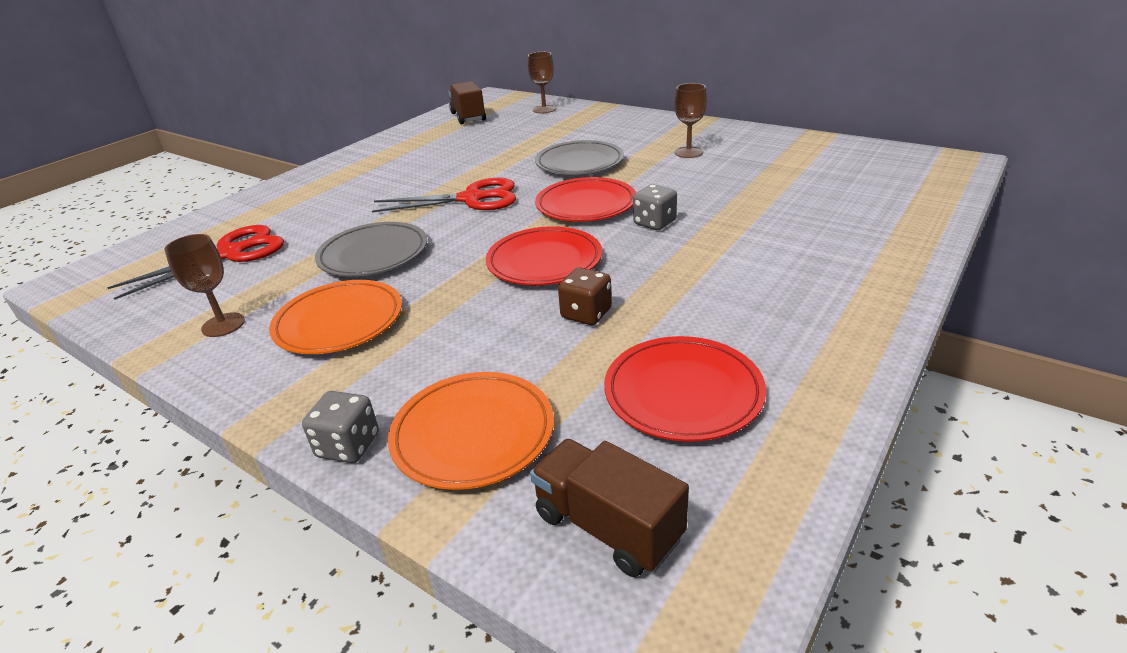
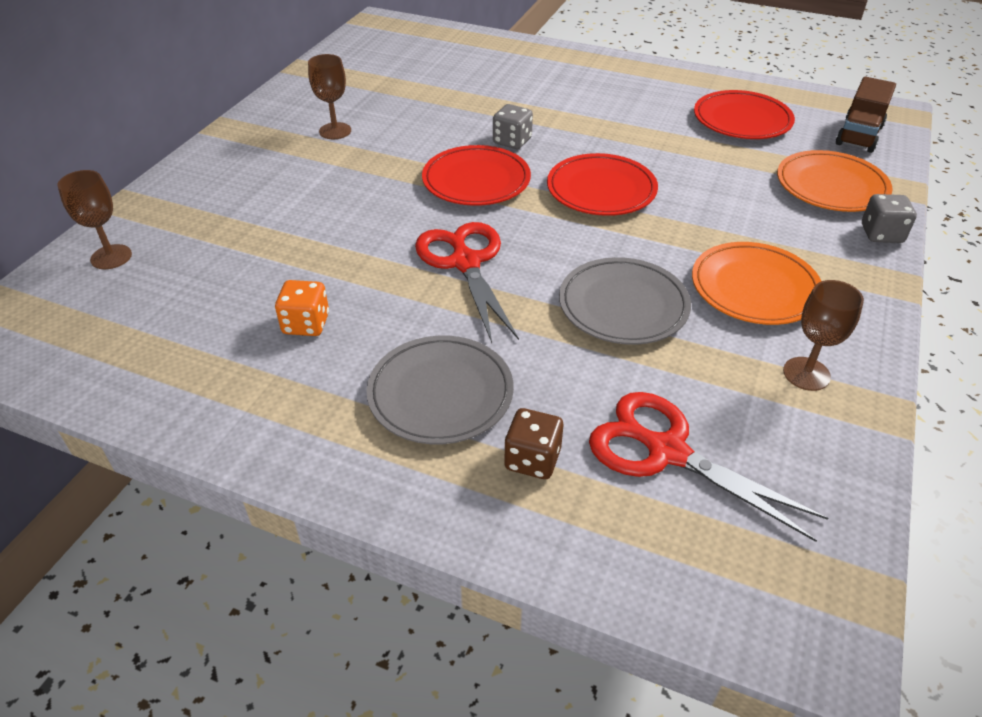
camera: 105 degrees left, 10 degrees up
brown truck [449,81,486,124] -> none
grey plate [535,140,624,175] -> grey plate moved to [367,336,514,444]
brown dice [558,268,612,325] -> brown dice moved to [504,408,563,479]
none -> orange dice [275,280,329,336]

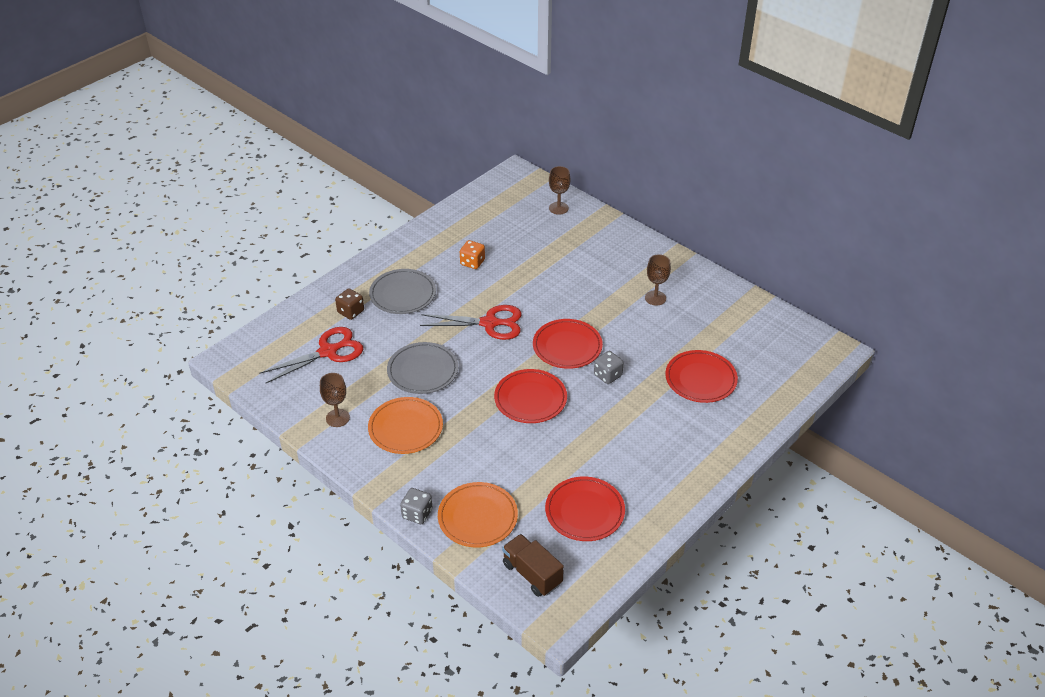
camera: 110 degrees right, 0 degrees up
none -> red plate [665,350,738,403]

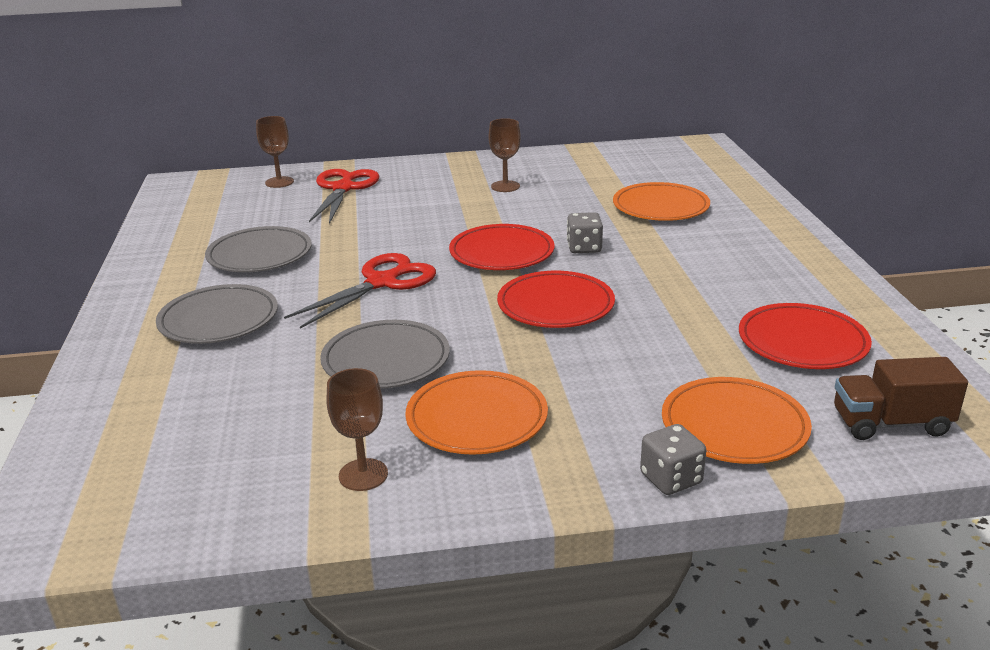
camera: 50 degrees left, 15 degrees down
red scissors [259,327,363,383] -> red scissors moved to [309,169,380,224]
brown dice [335,288,364,320] -> none
orange dice [460,240,485,269] -> grey plate [205,226,312,272]
red plate [665,350,738,403] -> orange plate [613,182,710,221]

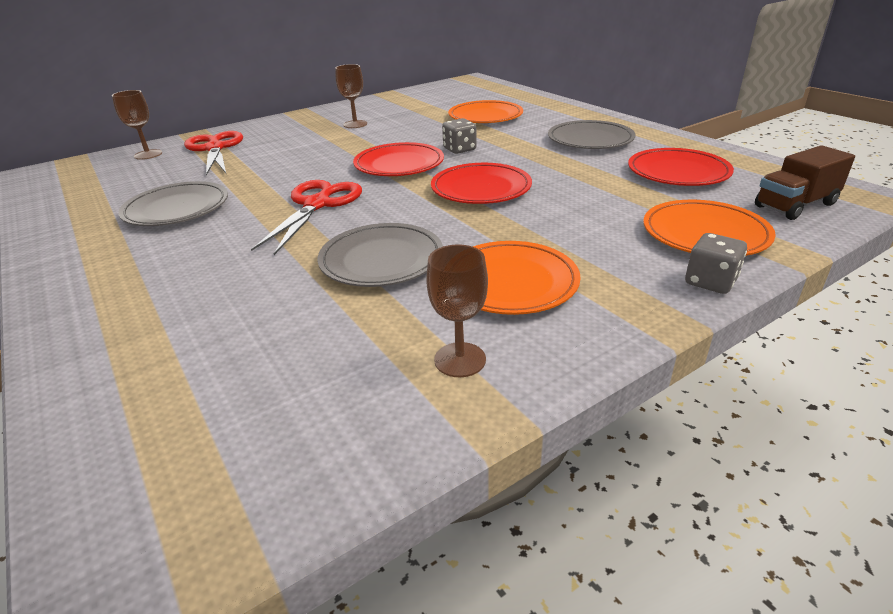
camera: 25 degrees left, 5 degrees up
grey plate [156,284,278,344] -> grey plate moved to [548,120,636,149]

